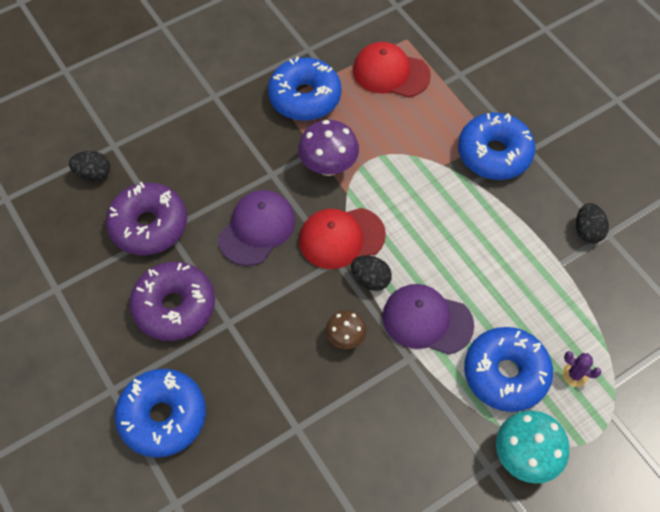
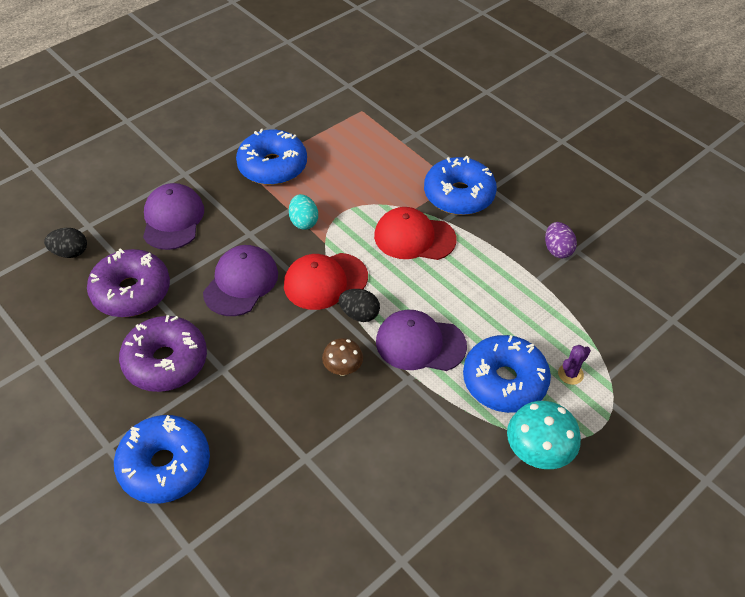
camera: 10 degrees left, 10 degrees down
purple mushroom [298,120,359,176] -> turquoise egg [289,194,318,230]
red cap [353,42,431,97] -> red cap moved to [374,207,457,260]
purple cactus [562,351,601,387] -> purple cactus turned 60 degrees counterclockwise [558,345,591,385]
black egg [576,203,609,243] -> purple egg [545,222,577,258]
none -> purple cap [143,183,204,250]

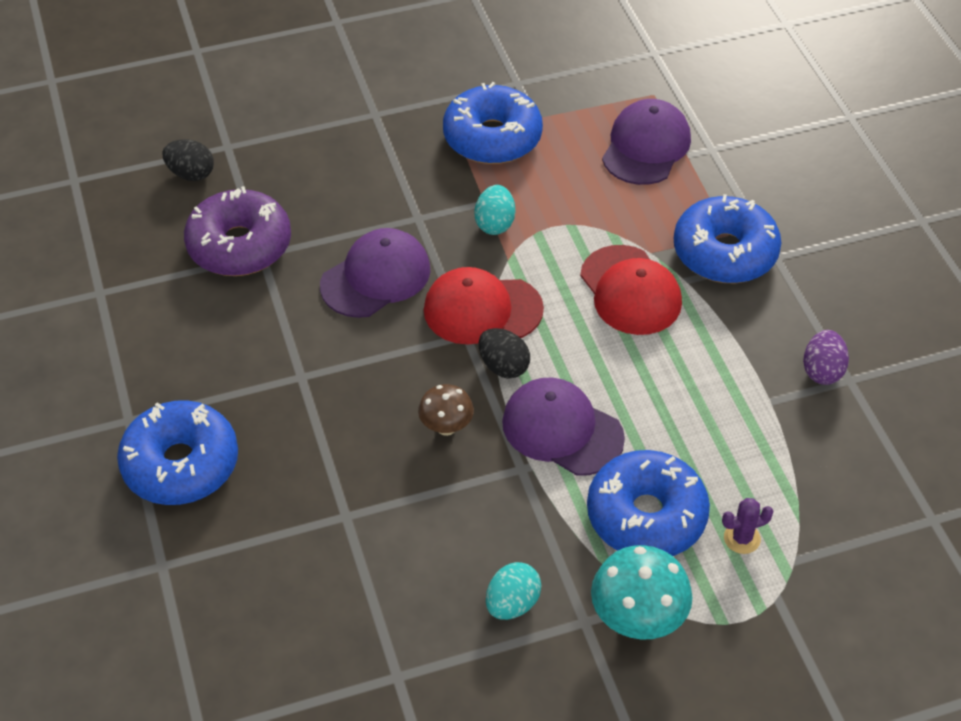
camera: 25 degrees right, 0 degrees up
purple donut [119,315,207,392] -> none
purple cap [143,183,204,250] -> purple cap moved to [602,99,691,185]
red cap [374,207,457,260] -> red cap turned 150 degrees counterclockwise [580,245,682,335]
none -> turquoise egg [486,562,542,620]

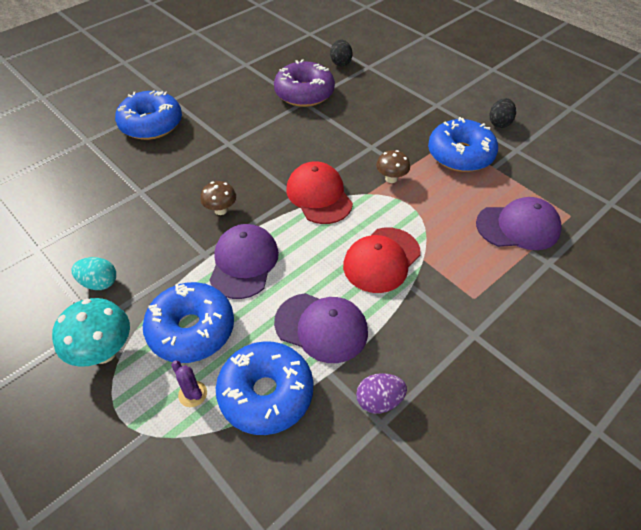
camera: 65 degrees right, 0 degrees up
purple cap [320,228,430,318] -> purple cap moved to [274,293,368,363]
turquoise egg [474,185,515,235] -> brown mushroom [376,150,410,183]
black egg [479,328,530,379] -> black egg moved to [489,98,516,128]
blue donut [674,194,781,283] -> blue donut moved to [216,341,313,435]

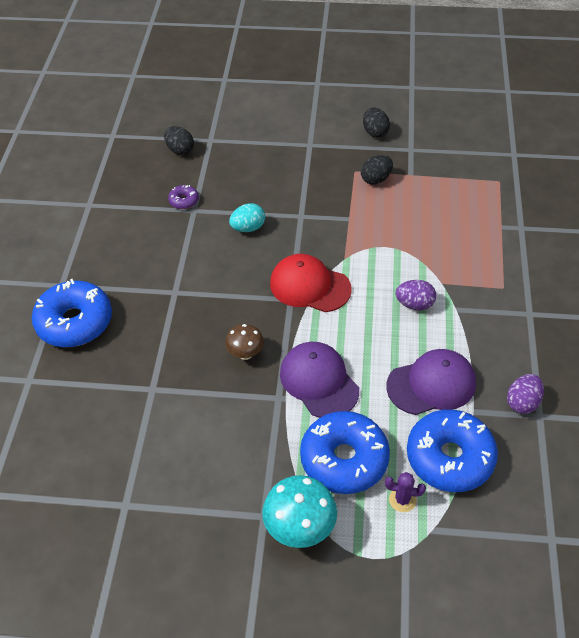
camera: 40 degrees left, 0 degrees up
turquoise egg [72,257,116,290] -> turquoise egg moved to [229,203,265,232]
purple donut [274,59,335,107] -> purple donut [168,185,199,209], size x0.44
red cap [343,228,421,293] -> purple egg [395,280,436,310]
brown mushroom [376,150,410,183] -> none
blue donut [428,117,498,172] -> black egg [361,155,393,185]
purple cap [476,197,562,250] -> none

